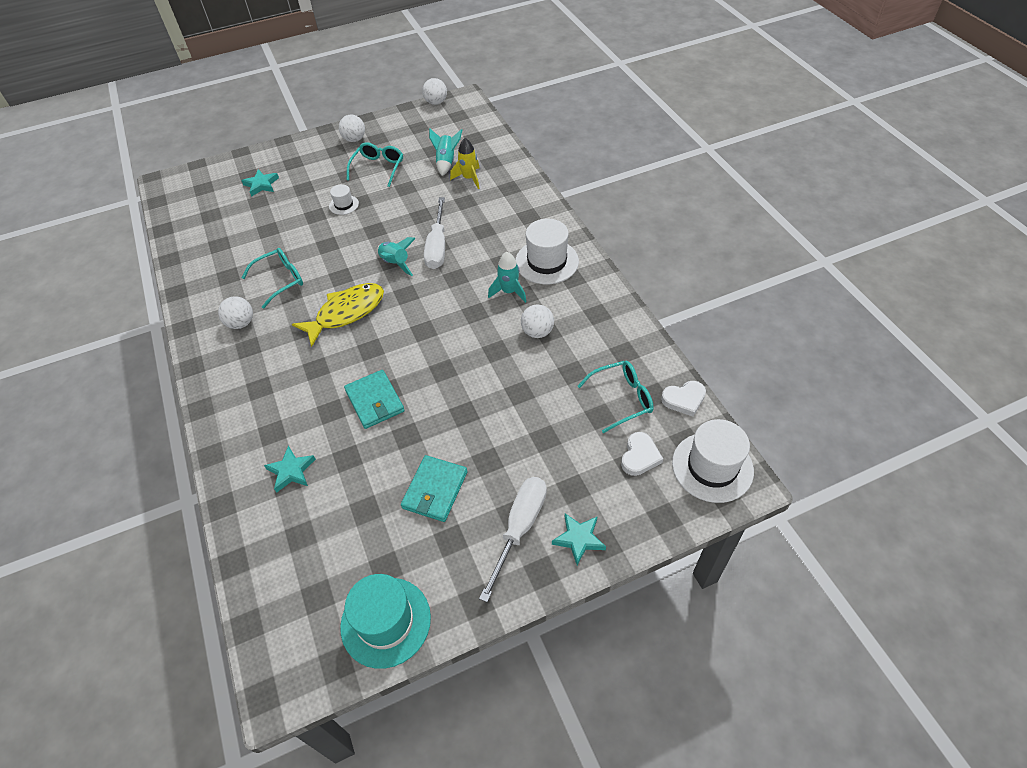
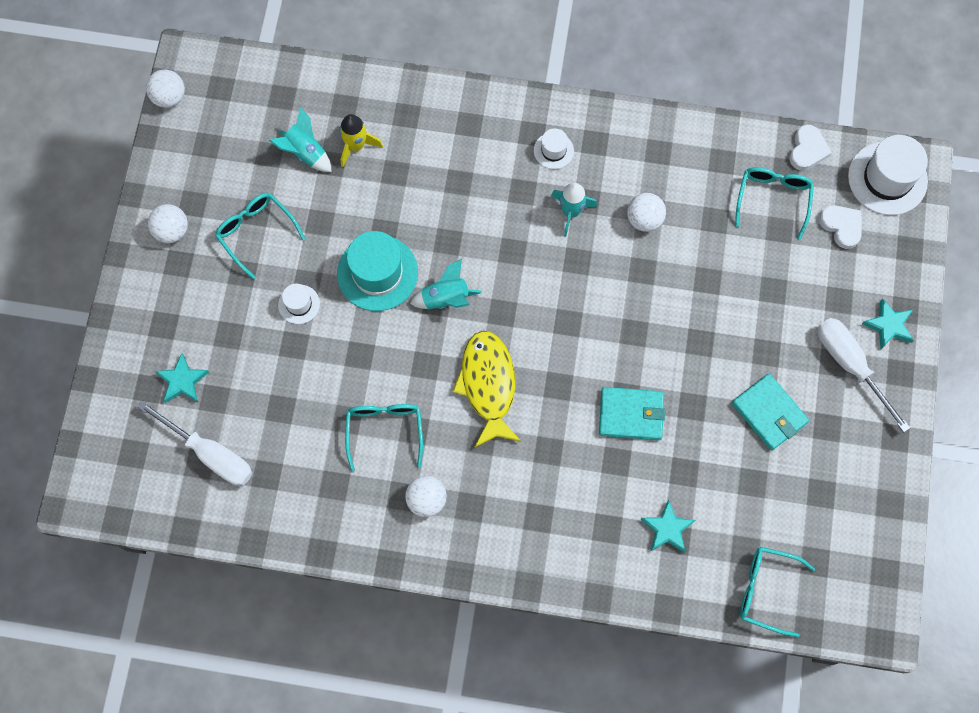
camera: 60 degrees left, 20 degrees up
turquoise hat [340,574,431,669] -> turquoise hat moved to [337,231,418,311]
white screwdriver [424,197,445,269] -> white screwdriver moved to [137,400,252,486]
white hat [515,219,579,284] -> white hat [534,128,574,169], size x0.51
none -> turquoise glasses [740,547,815,637]

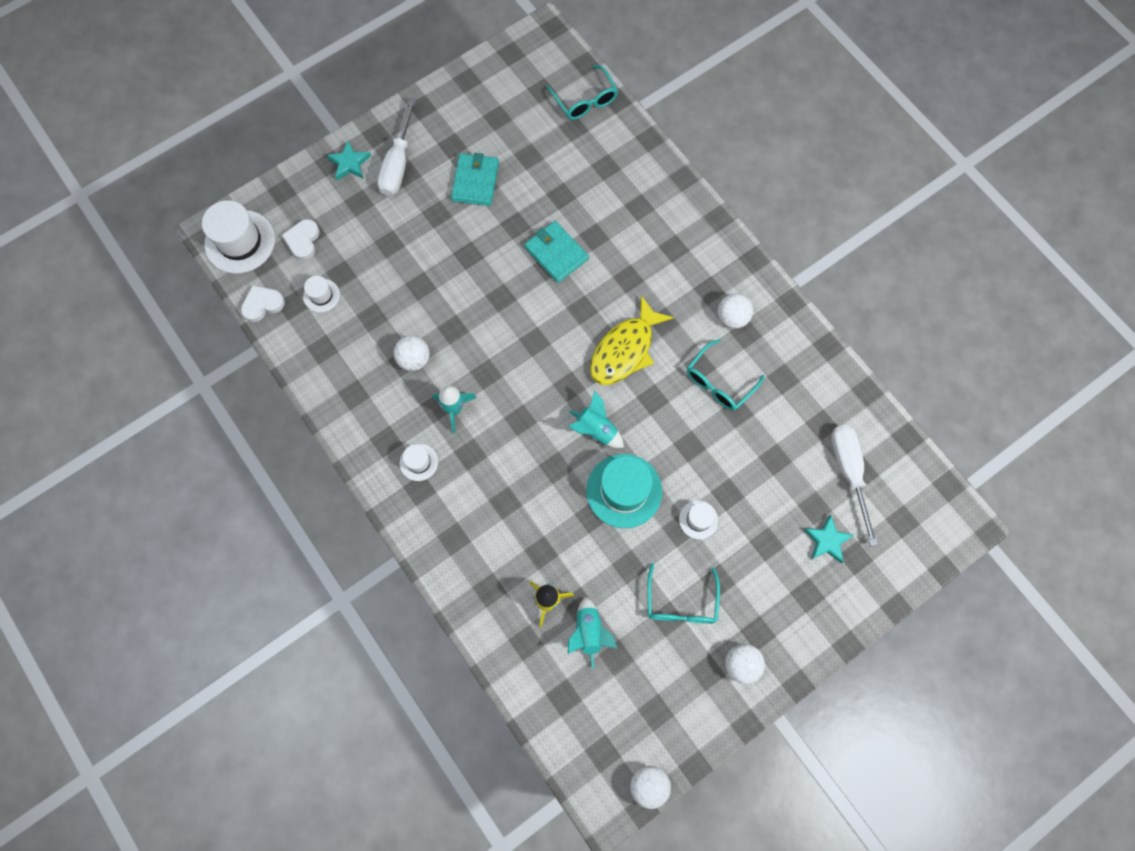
camera: 135 degrees left, 0 degrees up
turquoise star [641,500,695,552] -> none
turquoise glasses [735,167,814,239] -> white hat [303,276,340,312]

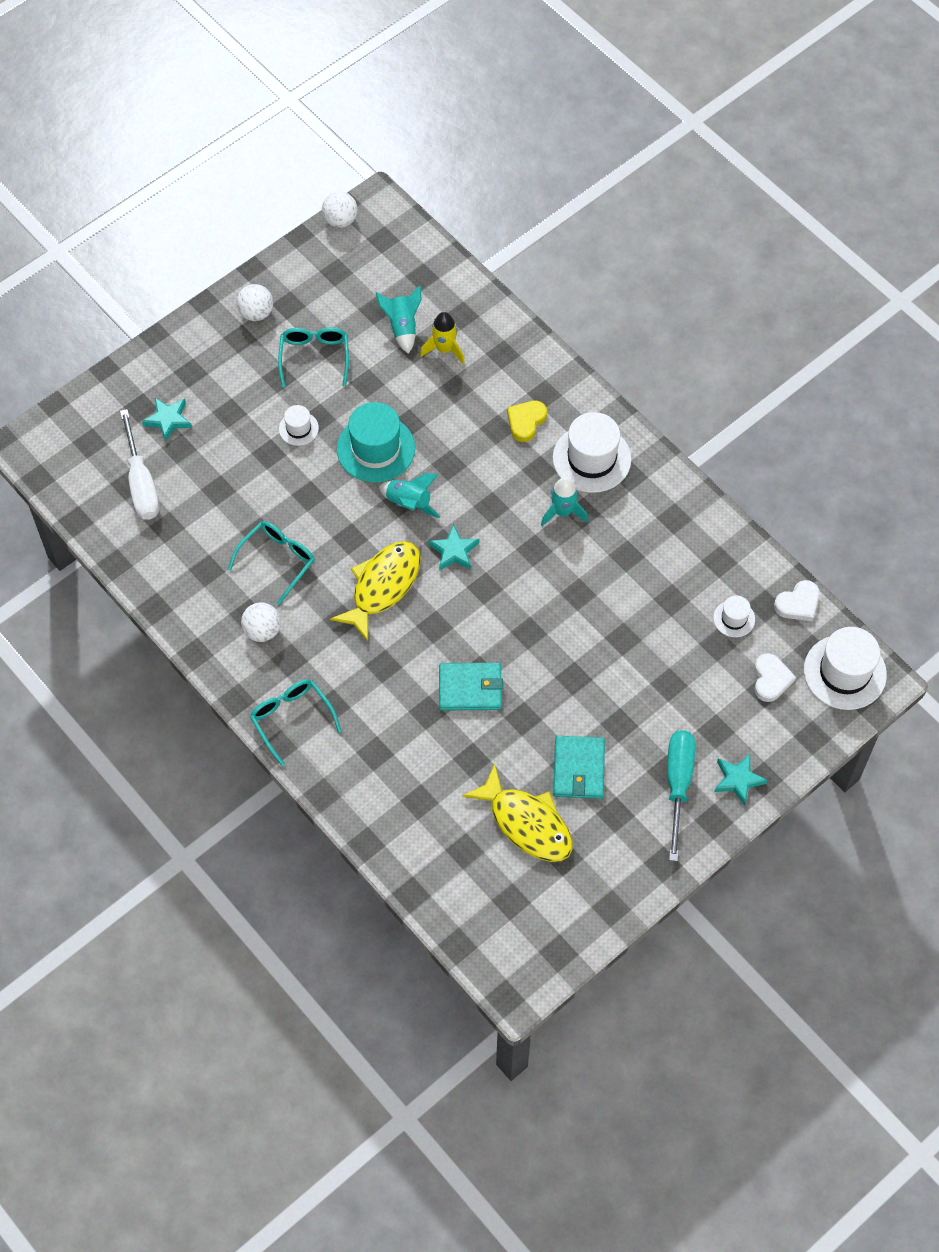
camera: 175 degrees right, 10 degrees down
white screwdriver [377,97,417,196] -> turquoise screwdriver [667,730,695,861]
white ball [394,336,429,371] -> none
white hat [400,444,438,481] -> white hat [553,412,632,493], size x1.96
turquoise wallet [524,221,589,283] -> turquoise wallet turned 45 degrees counterclockwise [439,663,503,710]
turquoise glasses [546,64,618,120] -> turquoise glasses moved to [250,679,342,766]
none -> turquoise star [428,524,479,571]
none -> yellow fish [462,764,573,862]
none -> yellow heart [507,401,547,442]

